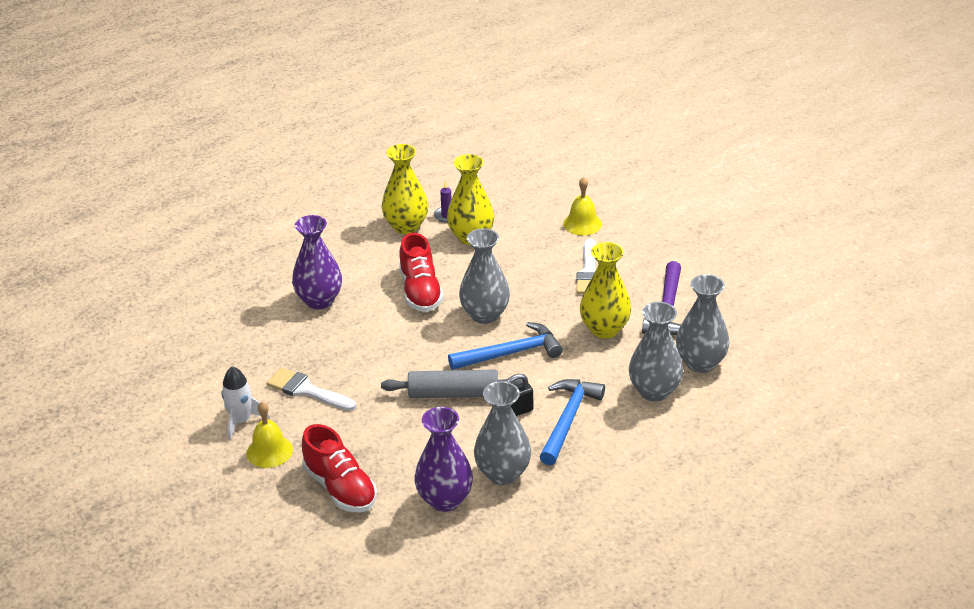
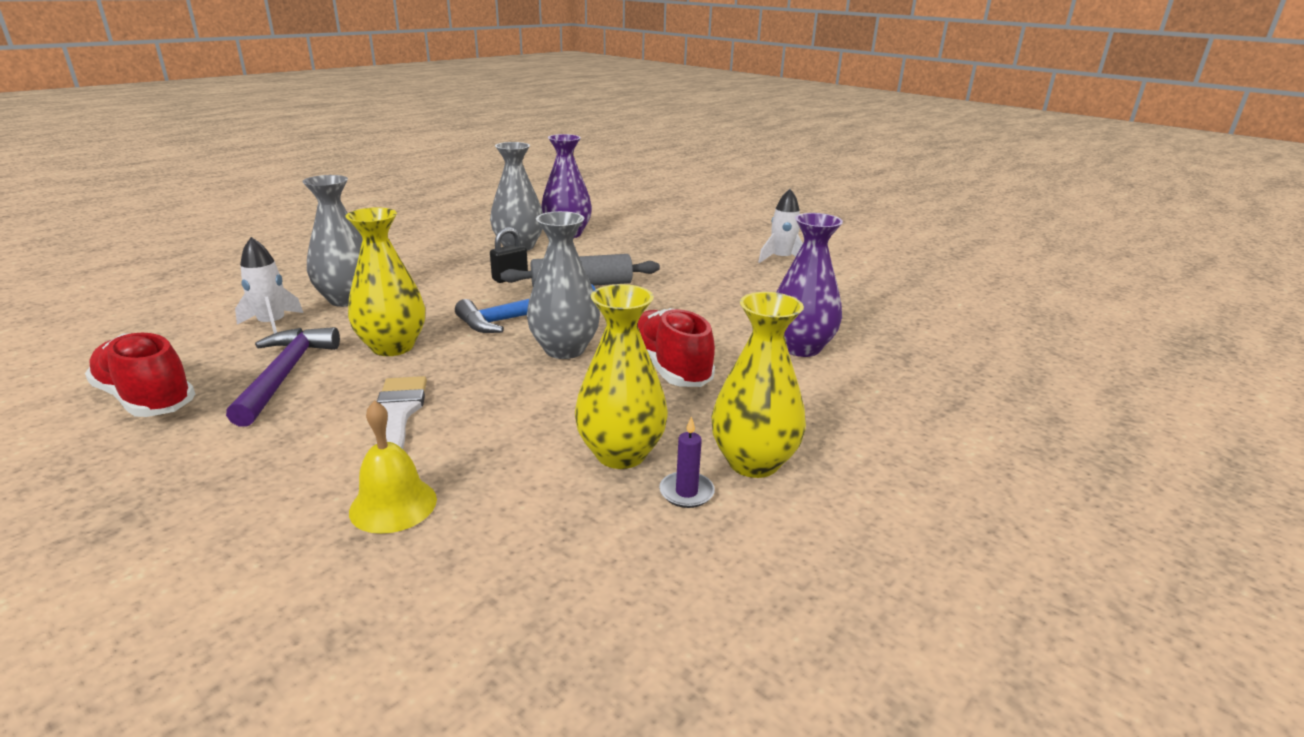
camera: 165 degrees right, 10 degrees down
yellow bell [247,402,293,468] -> none
white brush [266,367,356,411] -> none
red shoe [302,424,377,512] -> red shoe moved to [85,333,195,417]
blue hammer [539,379,605,465] -> none
grey vase [676,274,729,373] -> white rocket [235,237,303,334]

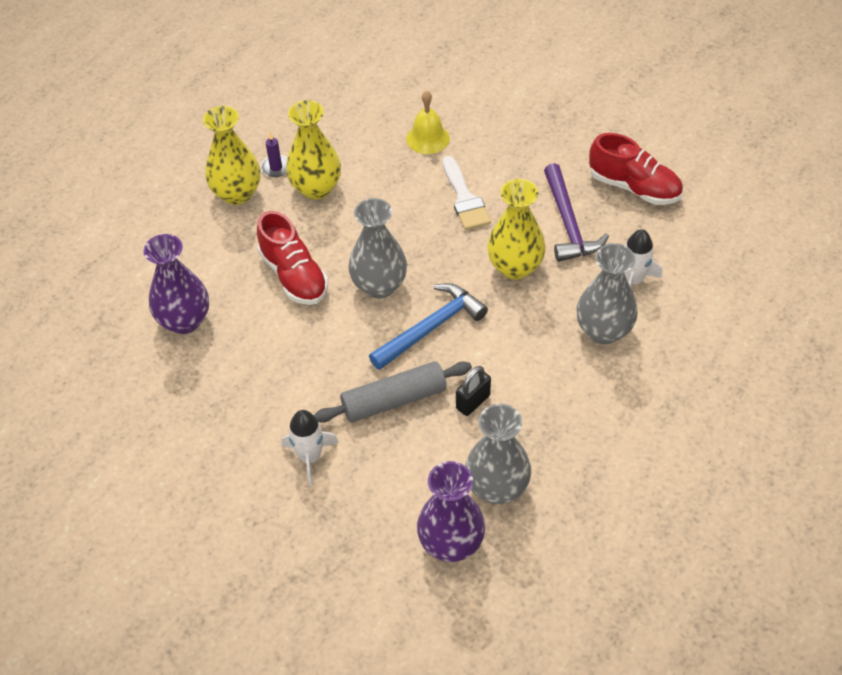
camera: 175 degrees right, 25 degrees up
white rocket [758,189,803,263] -> white rocket moved to [282,410,339,486]

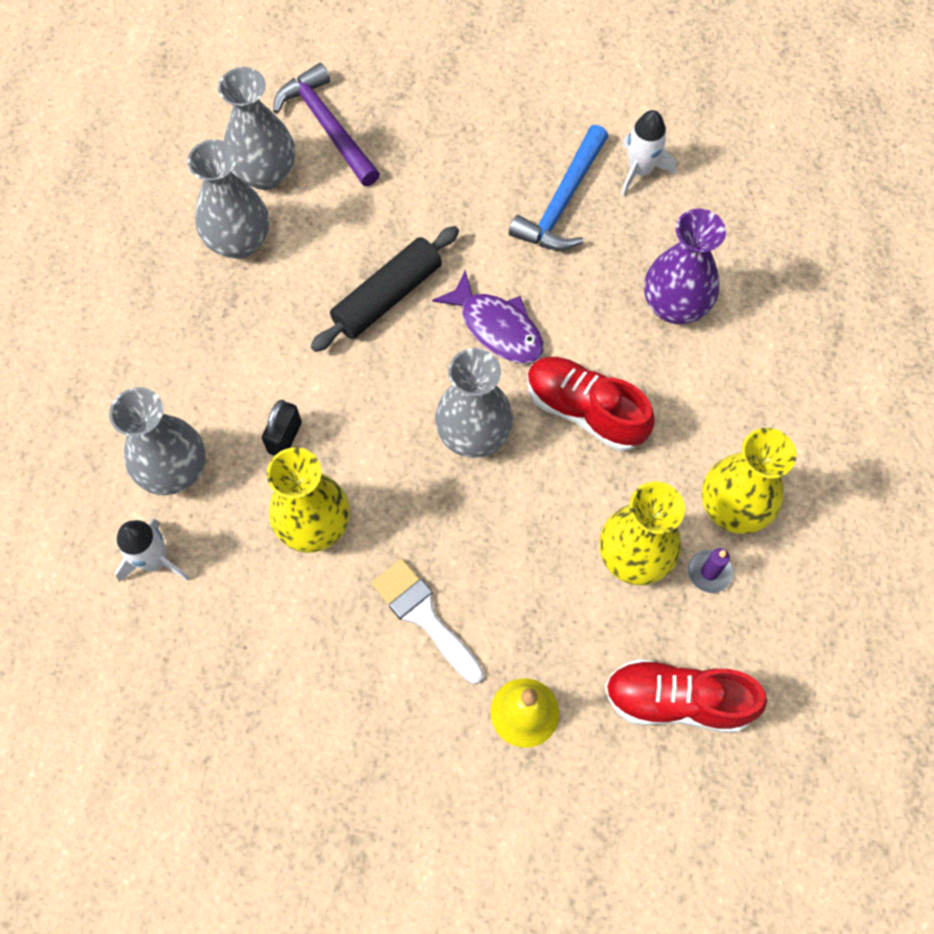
camera: 155 degrees right, 15 degrees up
white rocket [282,410,339,486] -> white rocket moved to [621,110,676,196]
grey rolling pin [314,361,472,423] -> black rolling pin [311,226,459,352]
blue hammer [369,283,488,370] -> blue hammer moved to [509,125,608,251]
purple vase [417,461,485,562] -> grey vase [218,67,295,190]
black padlock [456,366,491,416] -> black padlock moved to [262,400,302,456]
purple hammer [544,163,609,262] -> purple hammer moved to [273,63,380,186]
red shoe [589,133,683,205] -> red shoe moved to [605,659,767,733]
none -> purple fish [432,270,544,364]

